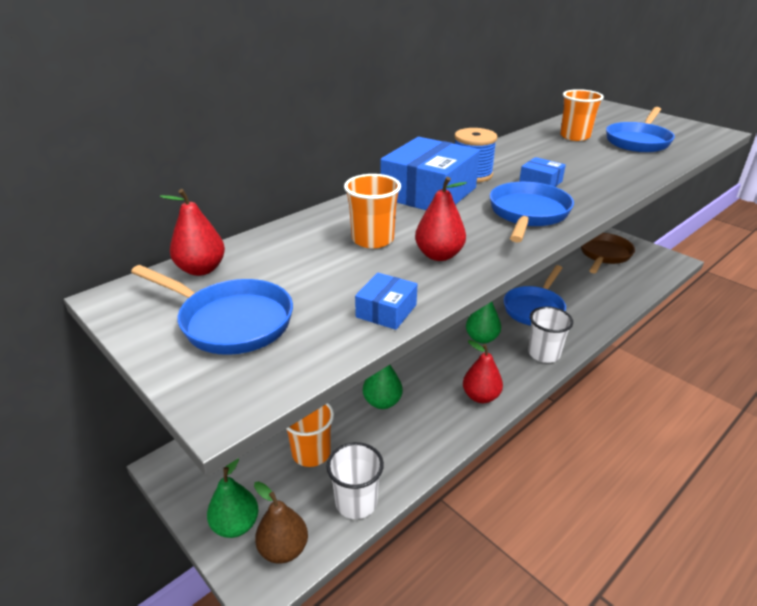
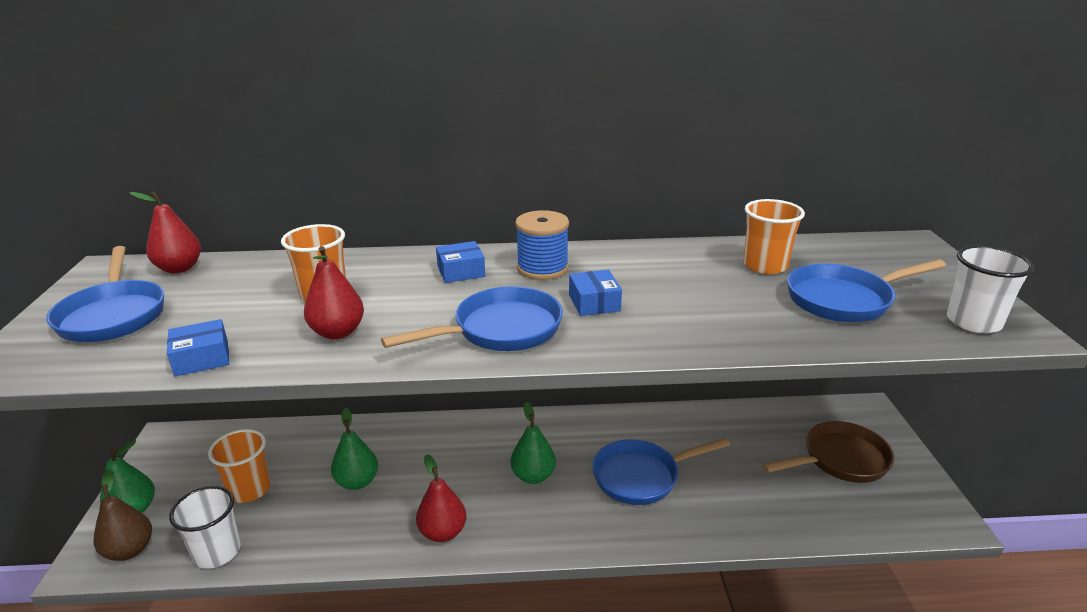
camera: 40 degrees right, 5 degrees down
blue box [380,137,480,210] -> blue box [436,241,485,283], size x0.46
white cup [528,307,573,363] -> white cup moved to [947,245,1034,333]

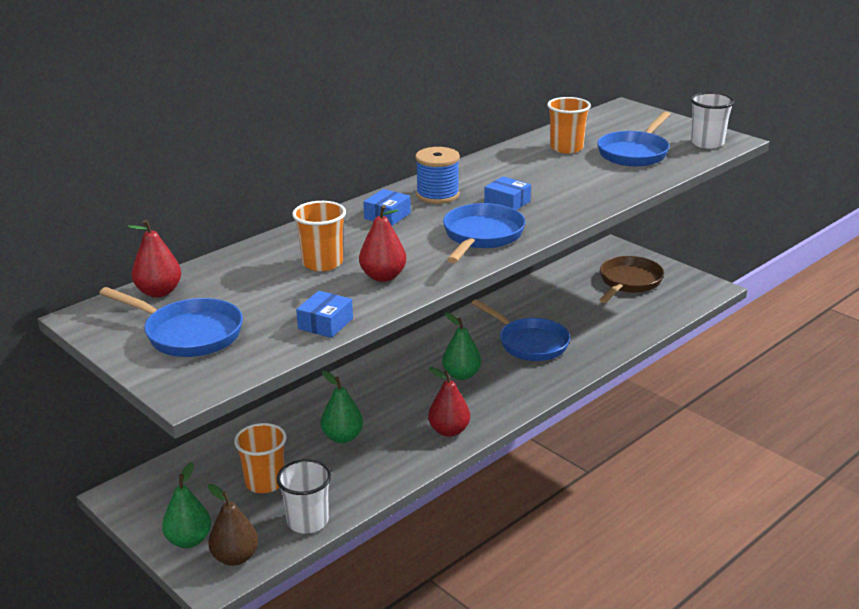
camera: 40 degrees left, 0 degrees up
blue pan [592,438,730,505] -> blue pan turned 75 degrees counterclockwise [472,299,570,361]

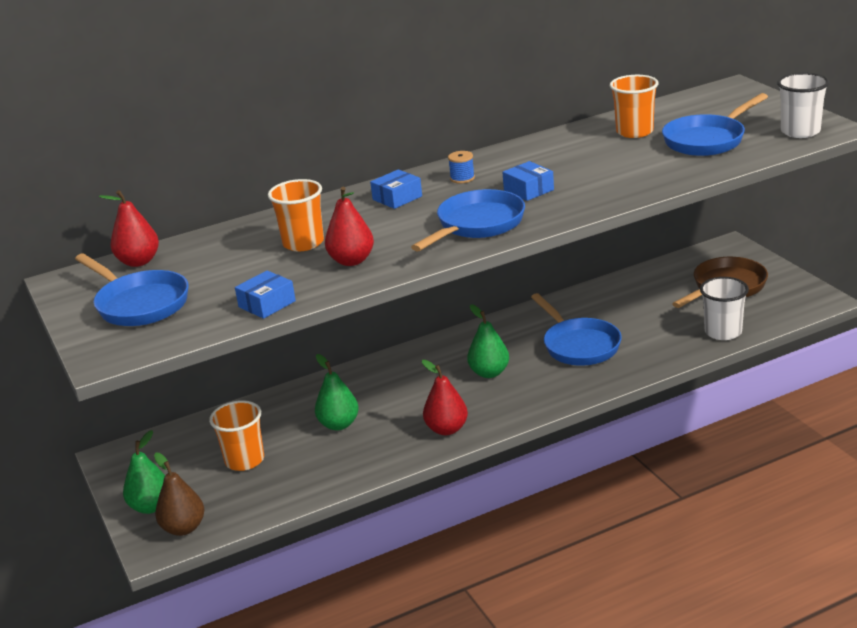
camera: 20 degrees right, 0 degrees up
white cup [277,459,331,533] -> white cup moved to [700,277,749,340]
blue spool [415,147,460,204] -> blue spool [448,151,475,183], size x0.54

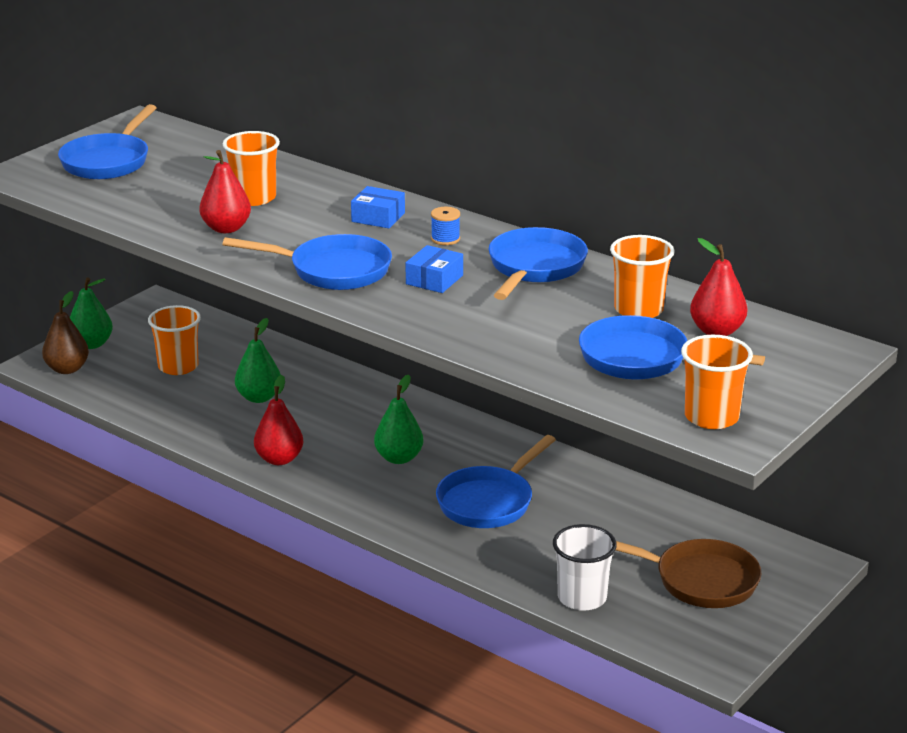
camera: 60 degrees right, 0 degrees up
red pear [99,190,159,267] -> red pear moved to [690,238,748,336]
blue box [235,271,296,319] -> none
white cup [777,73,829,138] -> orange cup [681,335,753,429]
none -> blue pan [488,227,588,300]

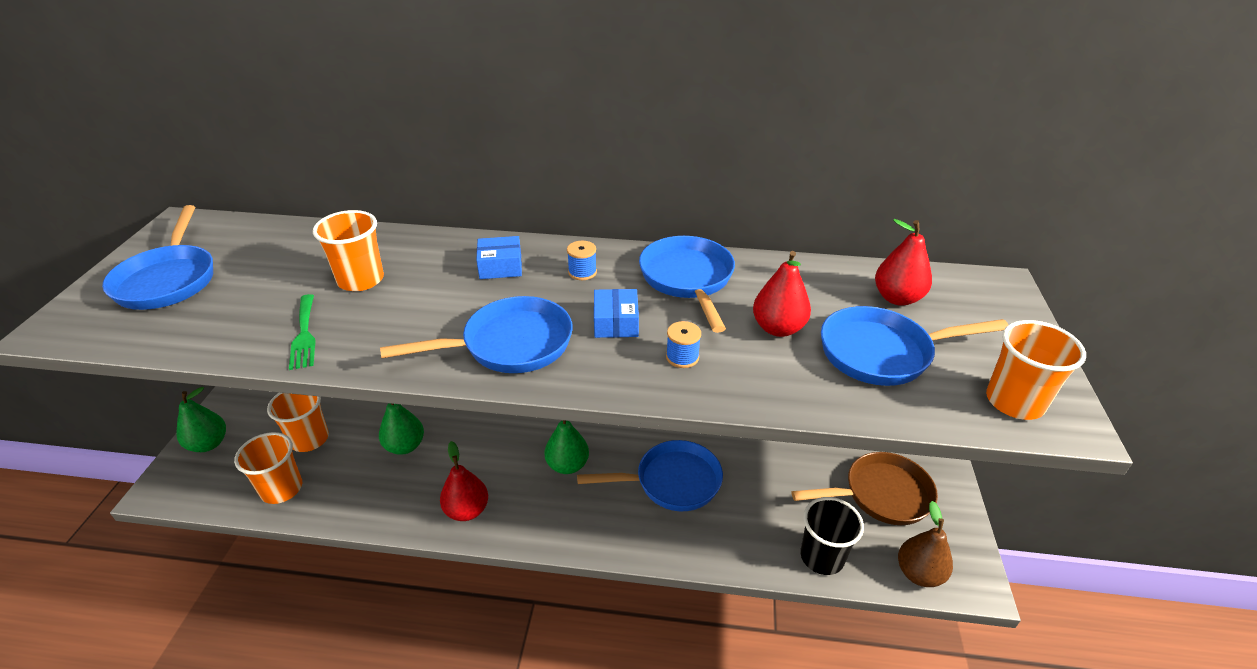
camera: 30 degrees left, 10 degrees up
brown pear [42,291,89,374] -> brown pear moved to [898,501,953,587]
red pear [199,150,251,233] -> red pear moved to [753,251,811,337]
blue pan [436,435,556,528] -> blue pan turned 105 degrees counterclockwise [577,440,723,511]
white cup [553,524,617,611] -> black cup [800,497,864,575]
orange cup [610,235,675,318] -> orange cup moved to [234,432,302,504]
none -> green fork [289,294,316,370]
none -> blue spool [666,321,701,368]

